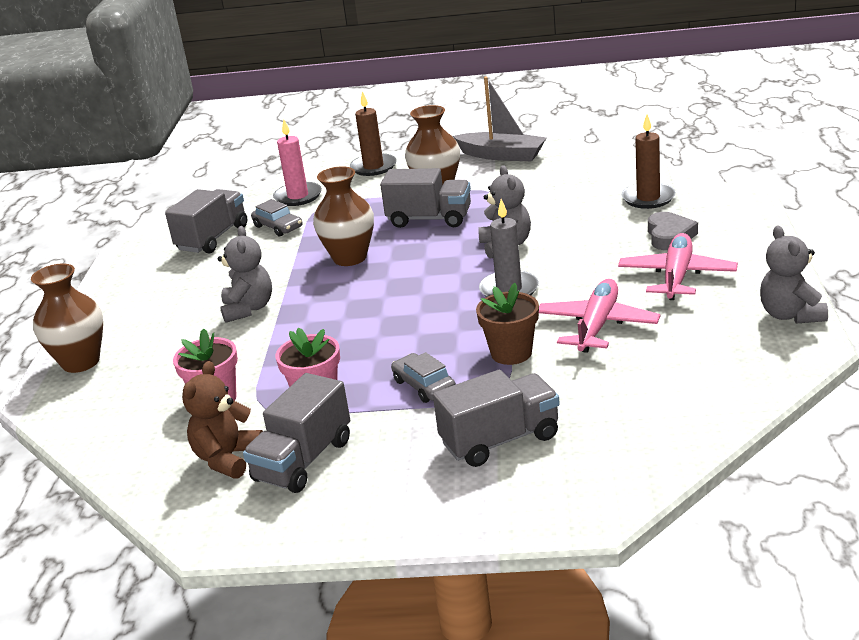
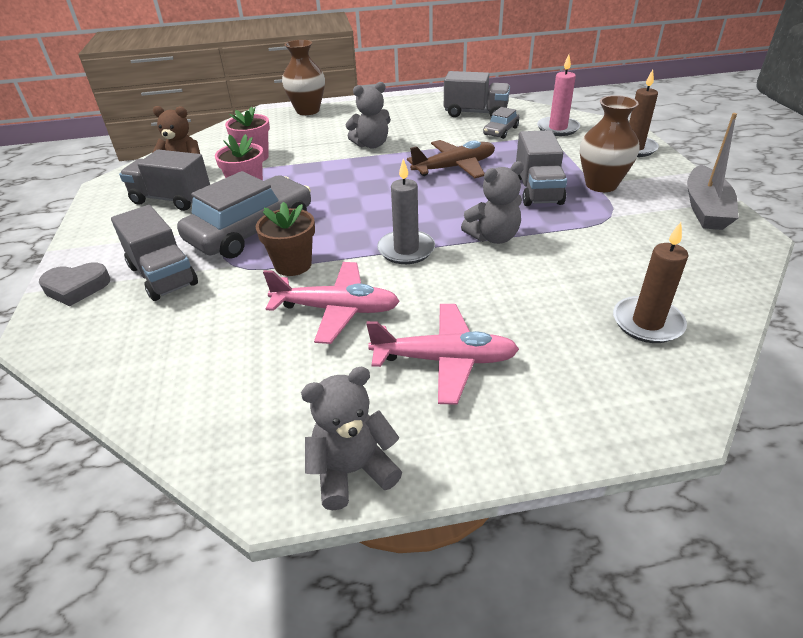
camera: 75 degrees right, 10 degrees up
brown vase [313,166,374,266] -> brown plane [407,140,495,178]
grey car [391,352,456,403] -> grey car [177,171,311,258], size x2.12
grey heart [648,212,698,250] -> grey heart moved to [39,262,110,306]

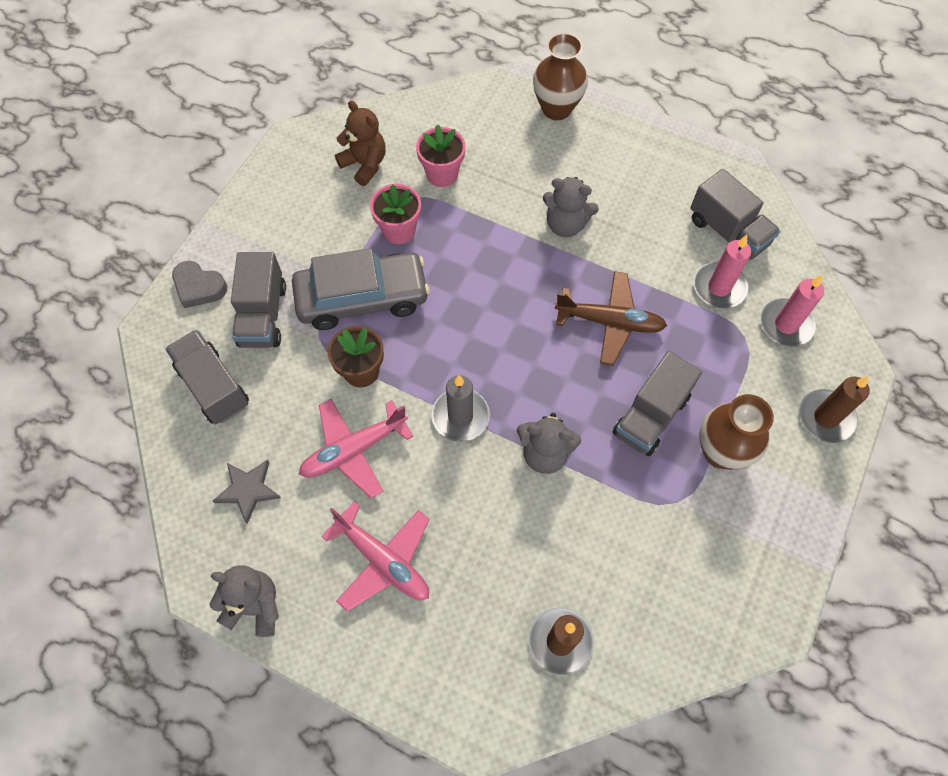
camera: 35 degrees right, 25 degrees up
grey truck [119,149,210,211] -> grey truck moved to [165,329,249,425]
pink plane [263,262,400,344] -> pink plane turned 105 degrees clockwise [299,399,414,498]
grey car [483,107,519,139] -> pink candle [694,235,751,308]
grey boat [687,113,739,230] -> none
none -> grey star [213,460,281,524]

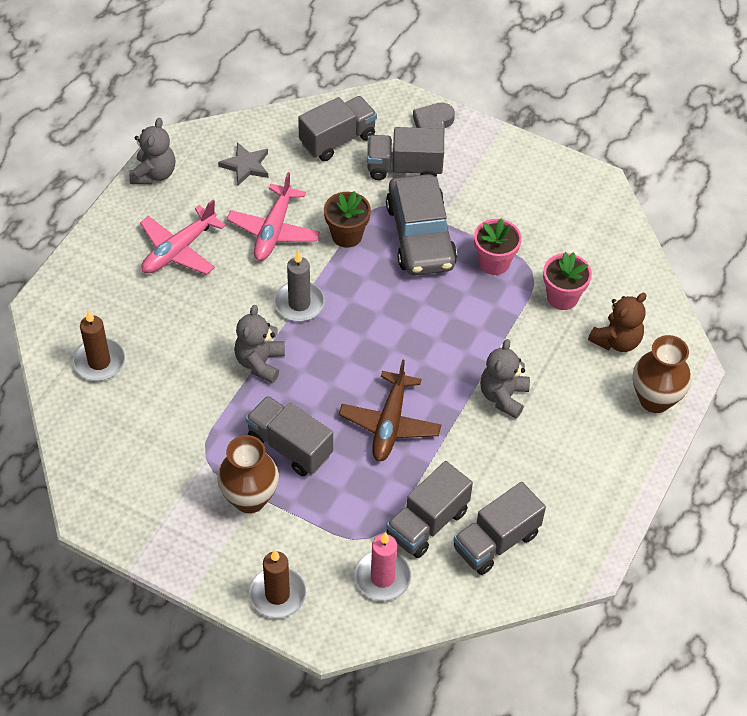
camera: 90 degrees right, 10 degrees down
pink plane [299,399,414,498] -> pink plane turned 135 degrees counterclockwise [227,172,320,261]
brown teddy bear [335,100,386,186] -> brown teddy bear moved to [588,293,646,352]
pink candle [694,235,751,308] -> grey truck [386,461,473,558]

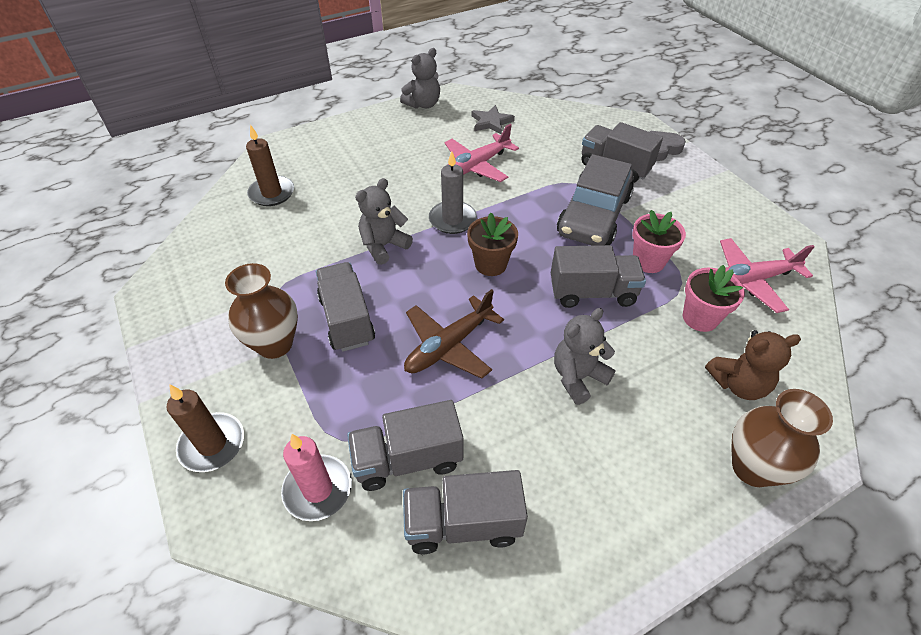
camera: 35 degrees right, 5 degrees down
pink plane [140,200,226,275] -> pink plane moved to [720,238,815,313]
grey truck [298,96,377,161] -> grey truck moved to [551,245,646,308]
brown flower pot [324,191,371,248] -> brown flower pot moved to [467,213,518,276]

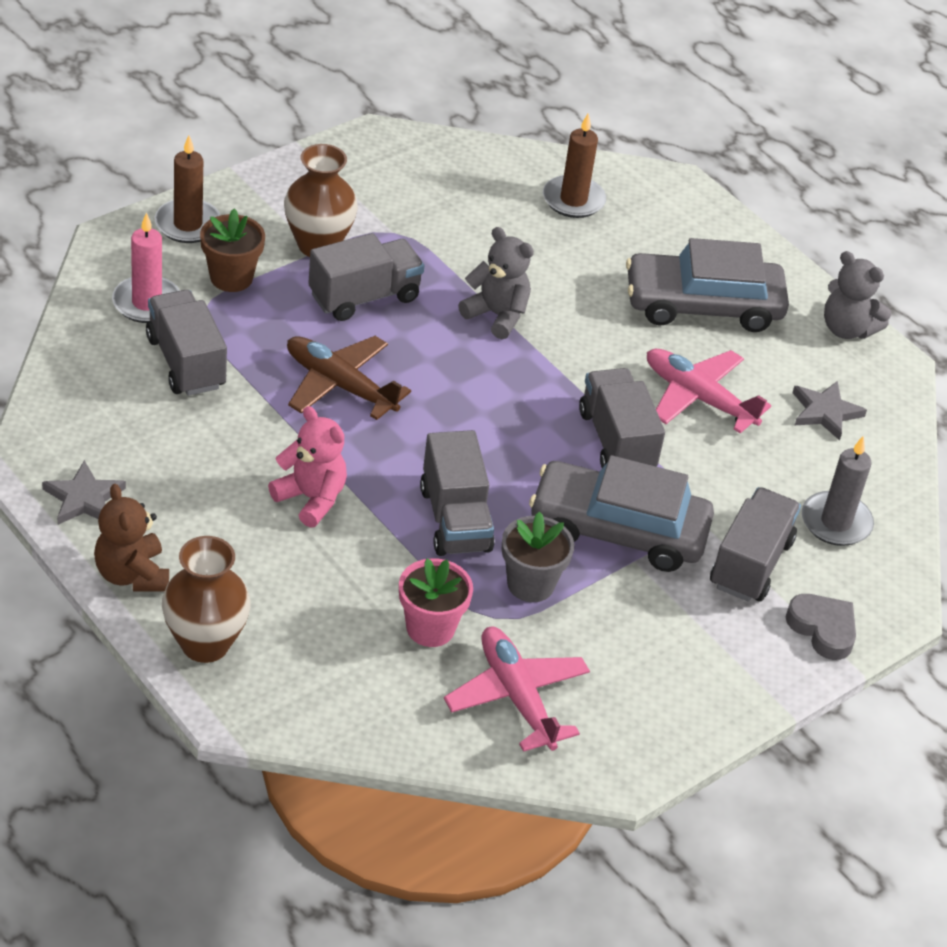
camera: 75 degrees right, 5 degrees down
grey truck [403,470,528,554] -> grey truck moved to [579,368,665,468]
grey candle [429,151,477,234] -> grey candle moved to [802,435,874,546]
brown flower pot [467,213,518,276] -> brown flower pot moved to [200,209,265,292]
grey teddy bear [554,308,616,405] -> pink teddy bear [268,406,347,528]
pink flower pot [632,210,686,273] -> grey flower pot [502,511,574,602]
brown teddy bear [705,330,801,400] -> brown teddy bear moved to [94,484,169,591]
none -> grey star [42,460,126,525]
none -> grey car [626,238,789,332]

